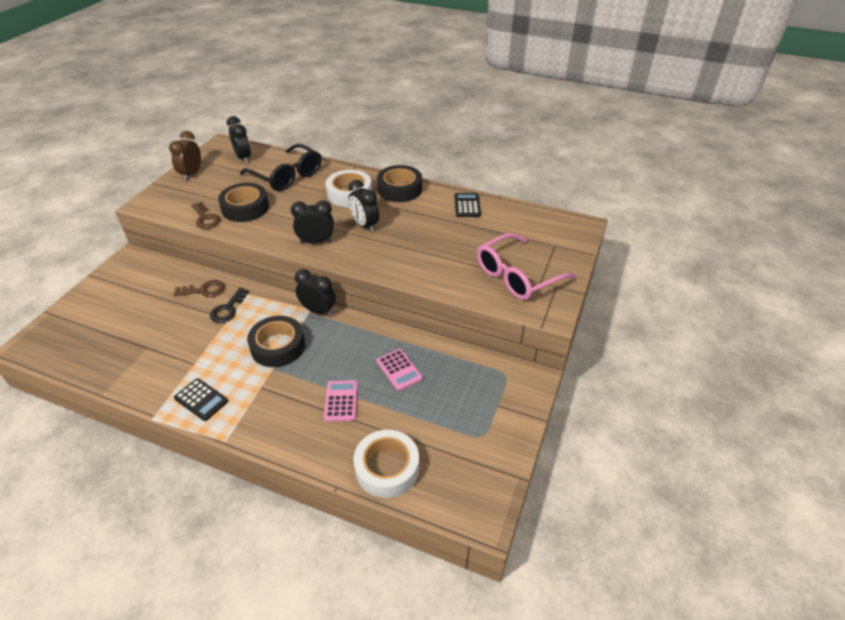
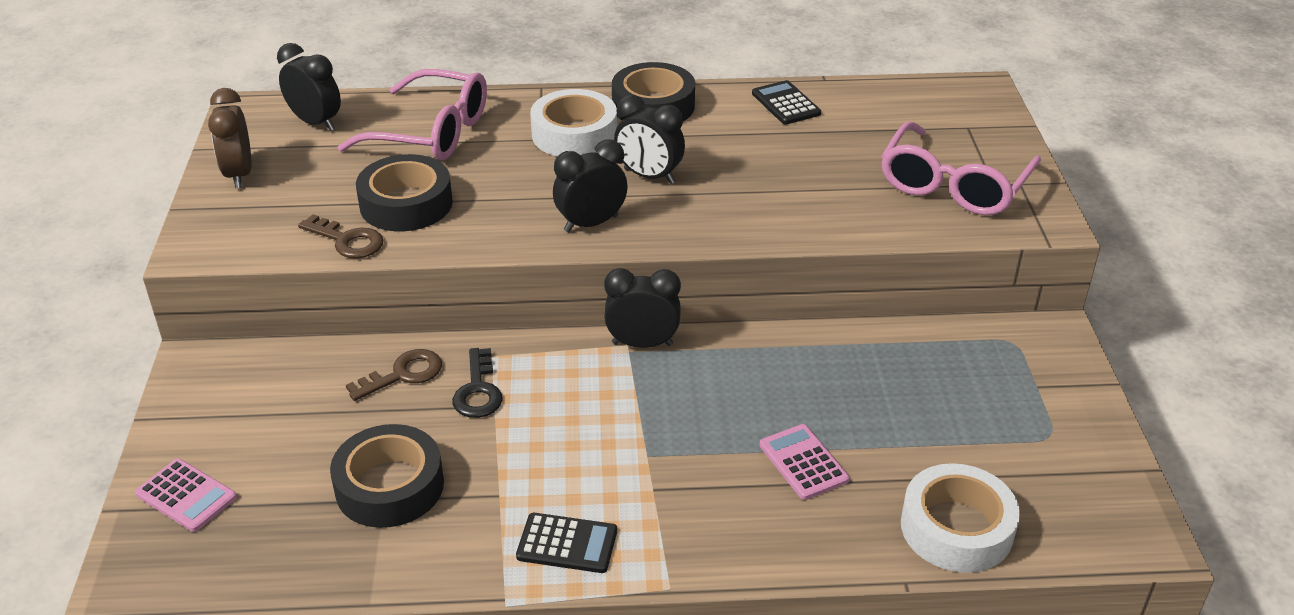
camera: 25 degrees left, 5 degrees down
black glasses [240,143,321,191] -> pink glasses [338,69,487,161]
black tape [247,316,305,367] -> black tape moved to [330,424,444,528]
pink calculator [377,349,423,391] -> pink calculator moved to [135,459,237,532]

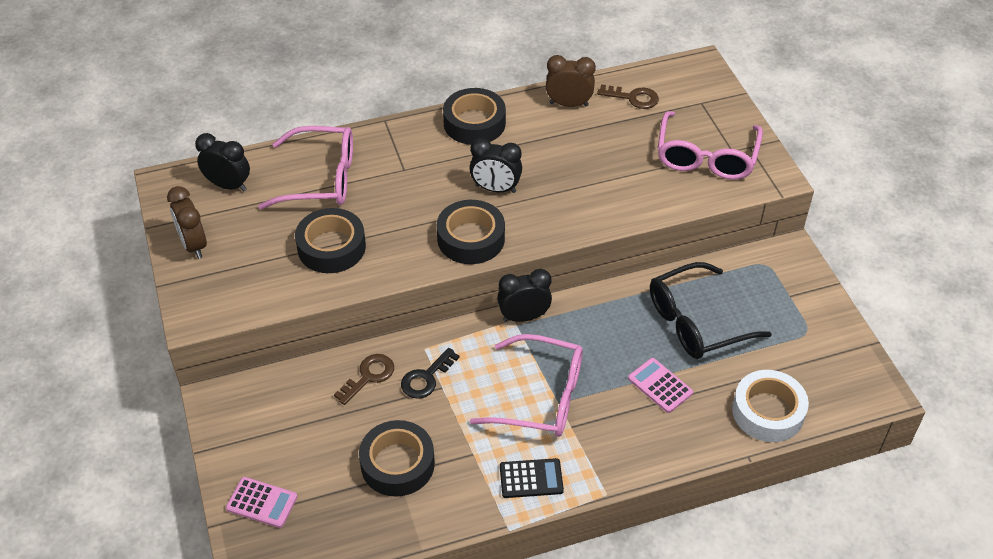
camera: 15 degrees left, 10 degrees up
brown key [298,214,384,258] -> brown key moved to [597,84,659,109]
black key [452,348,503,418] -> black key turned 60 degrees clockwise [401,348,460,399]
white tape [530,89,617,156] -> none
black clock [553,139,628,232] -> black tape [437,200,505,264]
black calculator [752,80,821,124] -> brown clock [546,55,596,107]
none -> pink glasses [470,334,583,437]
none -> black glasses [650,262,772,359]

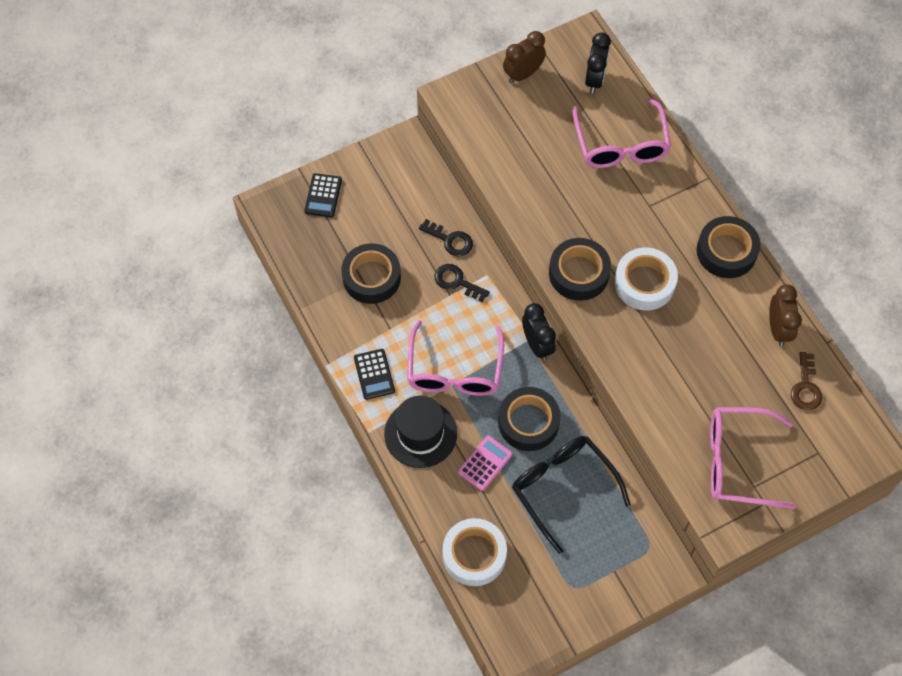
camera: 80 degrees right, 15 degrees up
pink calculator [226,477,297,528] -> black calculator [304,173,342,217]
black tape [295,208,366,273] -> black tape moved to [498,387,561,451]
brown key [334,354,394,405] -> black key [419,219,473,257]
black clock [469,138,522,193] -> white tape [614,247,678,311]
none -> black hat [384,396,457,468]

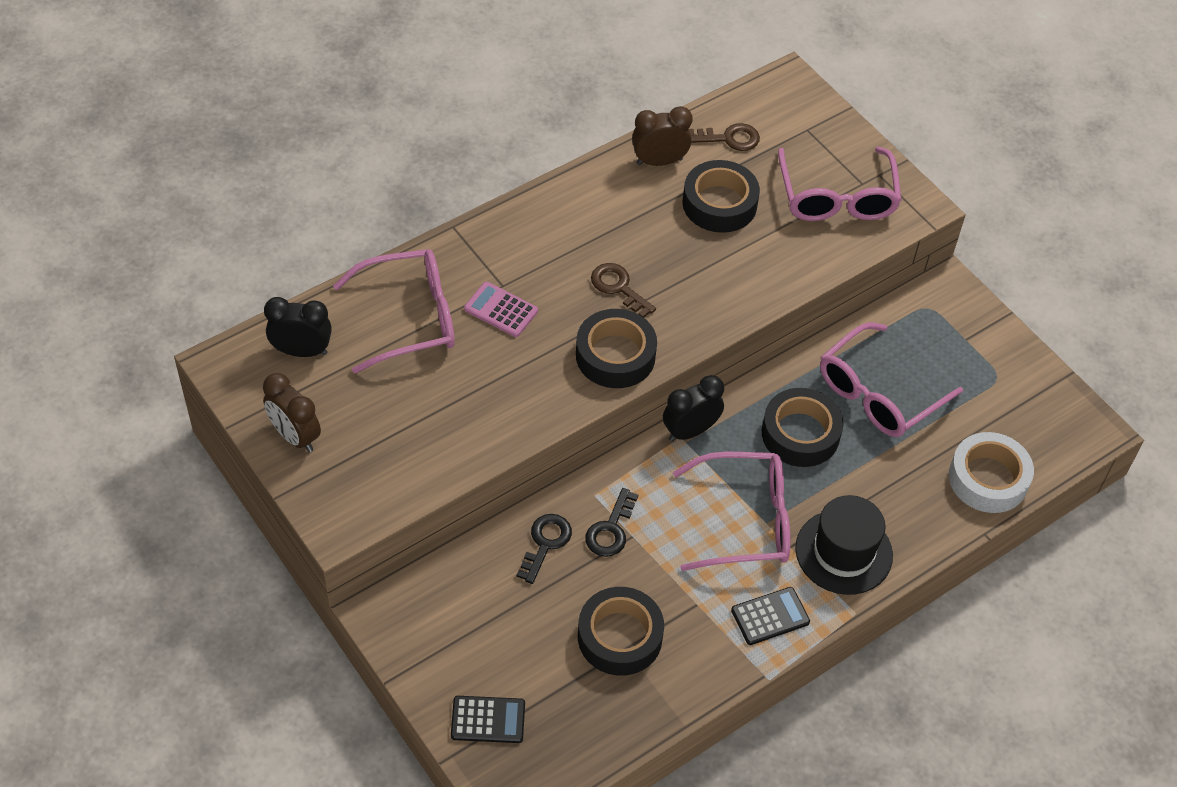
camera: 100 degrees left, 10 degrees down
pink calculator [458,435,512,491] -> pink calculator moved to [464,282,538,337]
black glasses [512,436,631,554] -> pink glasses [820,322,963,437]
white tape [614,247,678,311] -> brown key [591,263,656,318]
black tape [697,216,761,278] -> black tape moved to [683,160,760,233]

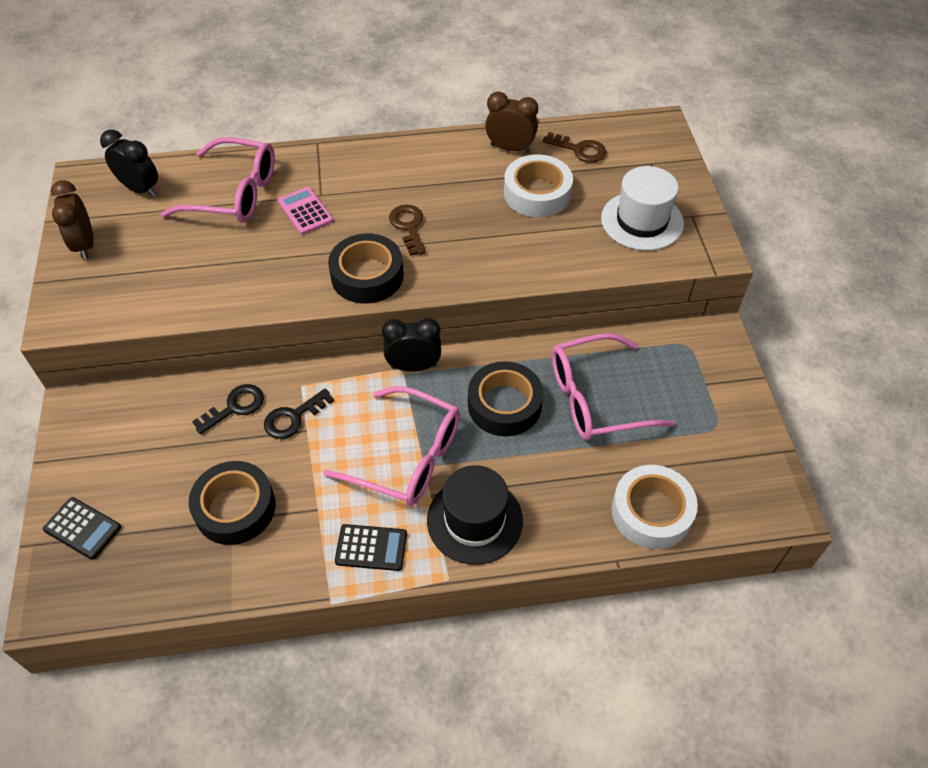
camera: 30 degrees right, 0 degrees up
black tape [683,160,760,233] -> white tape [504,154,573,218]
pink glasses [778,147,902,221] -> white hat [601,166,684,251]

